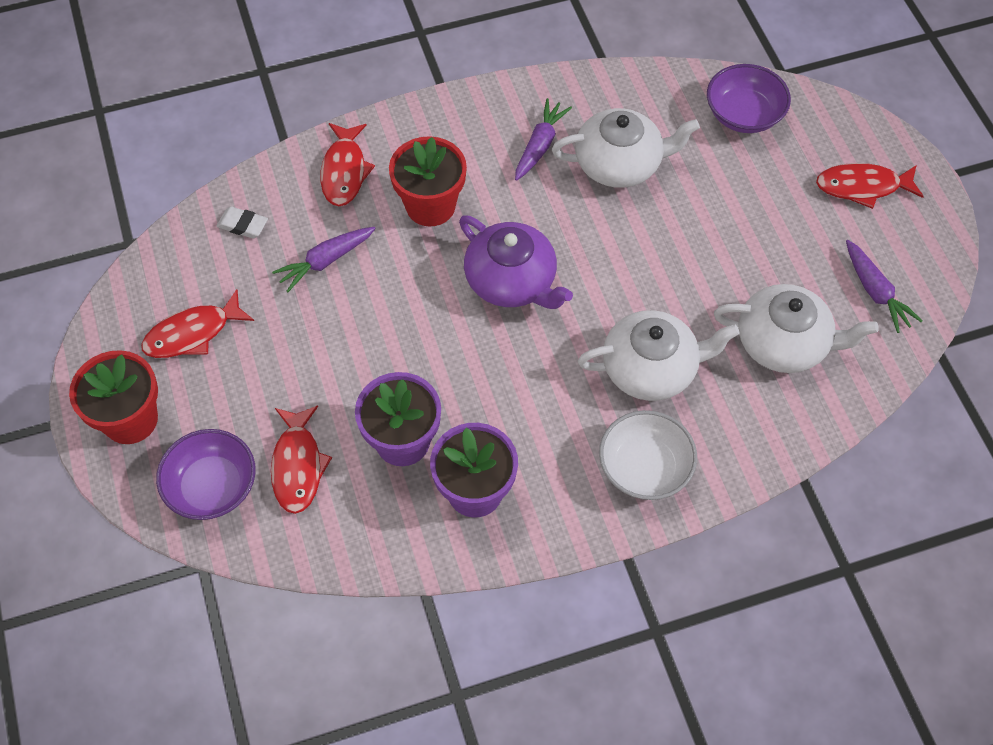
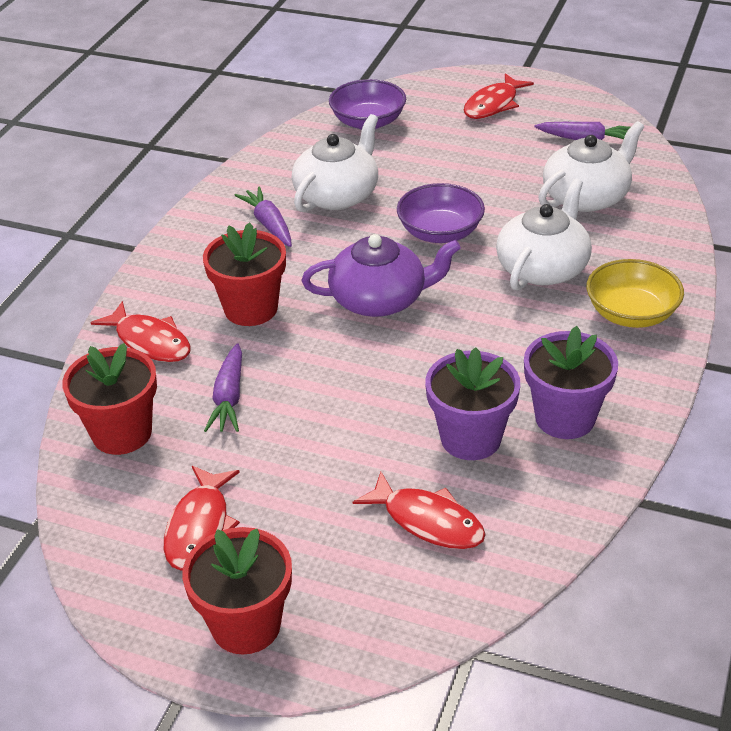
camera: 50 degrees left, 20 degrees down
purple bowl [156,429,256,520] -> purple bowl moved to [397,183,485,243]
white eraser [217,207,268,239] -> red flower pot [62,343,157,455]
white bowl [599,410,697,500] -> yellow bowl [586,259,684,328]

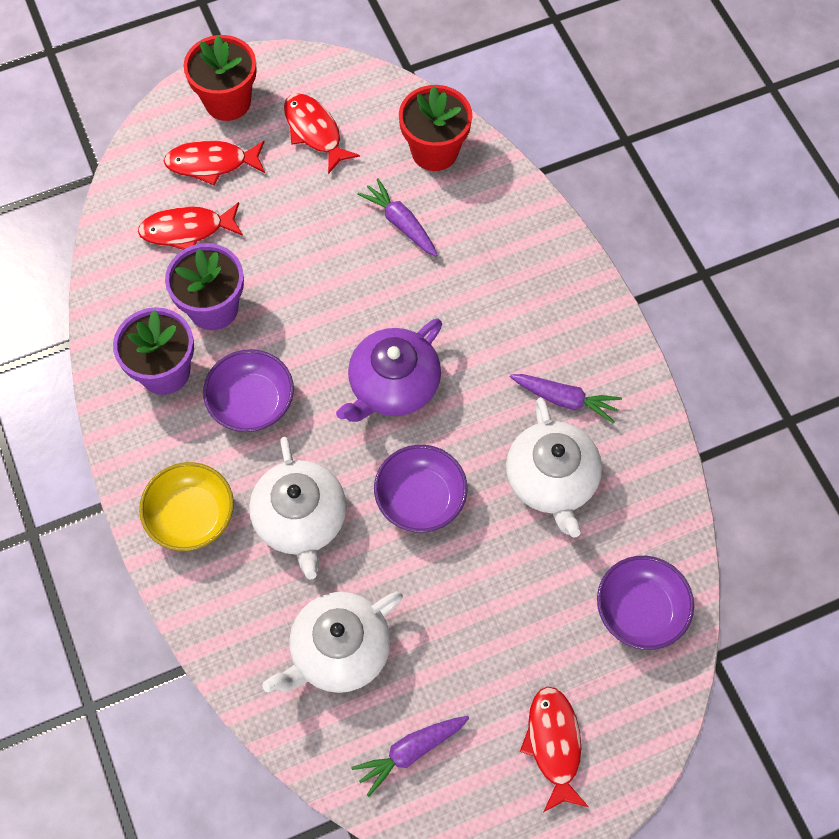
camera: 135 degrees right, 25 degrees up
red fish [91,301,191,362] -> red fish moved to [164,140,265,186]
red flower pot [203,222,286,326] -> none
white teapot [538,121,644,212] -> white teapot turned 45 degrees clockwise [262,592,403,693]
none -> purple bowl [203,349,294,432]

